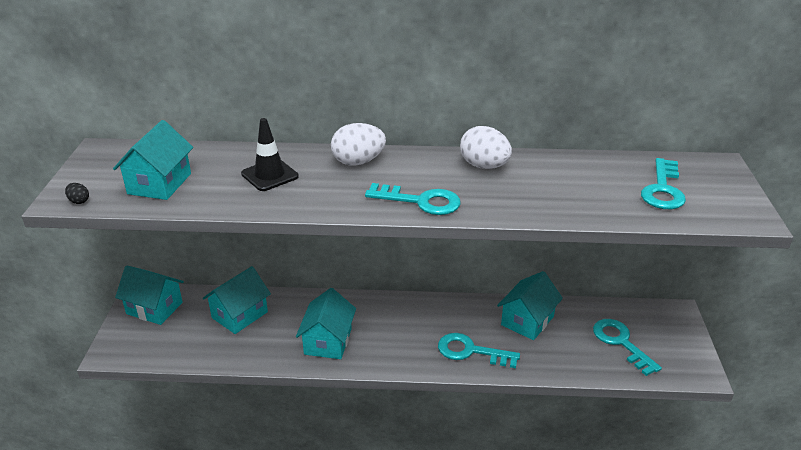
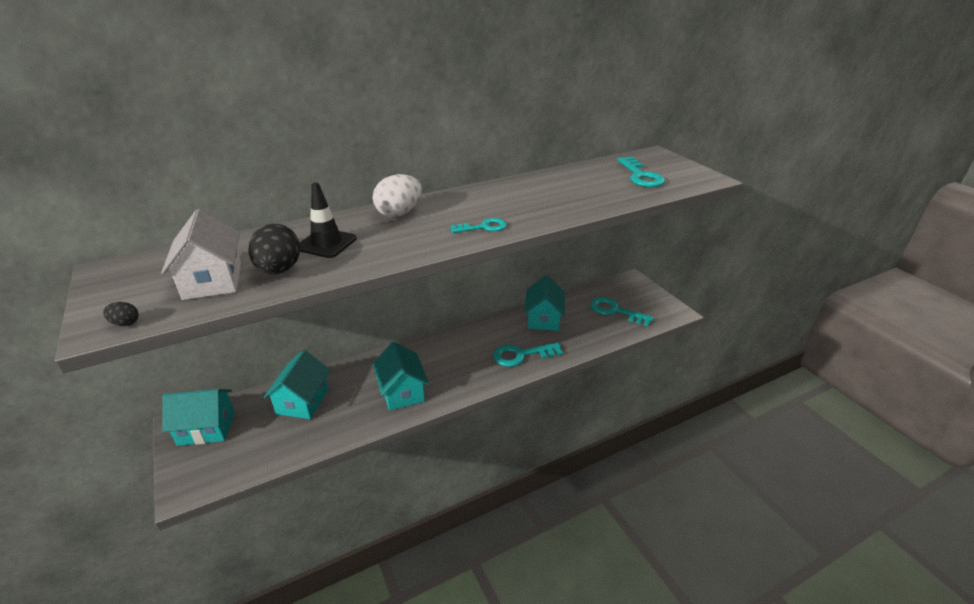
camera: 30 degrees left, 0 degrees up
turquoise house [113,120,193,200] -> white house [161,209,241,300]
turquoise key [365,183,461,215] -> turquoise key [450,218,507,233], size x0.64
white egg [460,126,512,169] -> none
none -> black egg [249,224,300,274]

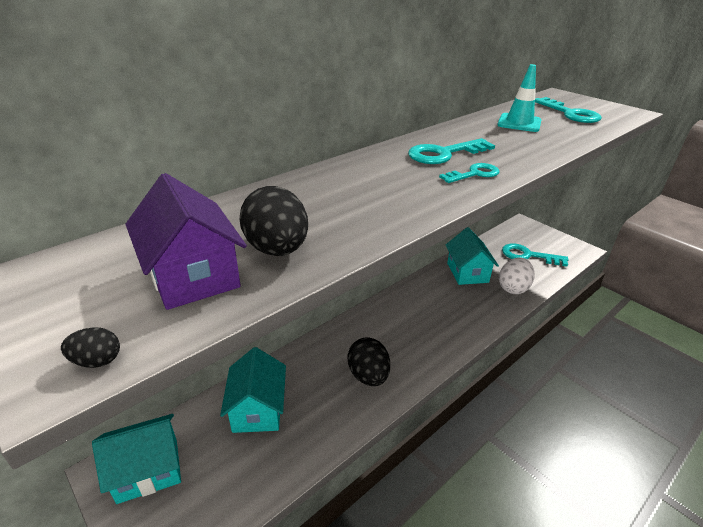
camera: 15 degrees left, 0 degrees up
white house [161,209,241,300] -> purple house [125,173,247,310]
black traffic cone [299,182,357,258] -> none
white egg [373,174,422,217] -> white egg moved to [499,258,535,294]
turquoise house [373,342,429,411] -> black egg [348,337,390,386]
turquoise key [493,343,563,367] -> turquoise key moved to [408,138,495,164]
none -> turquoise traffic cone [497,64,541,132]

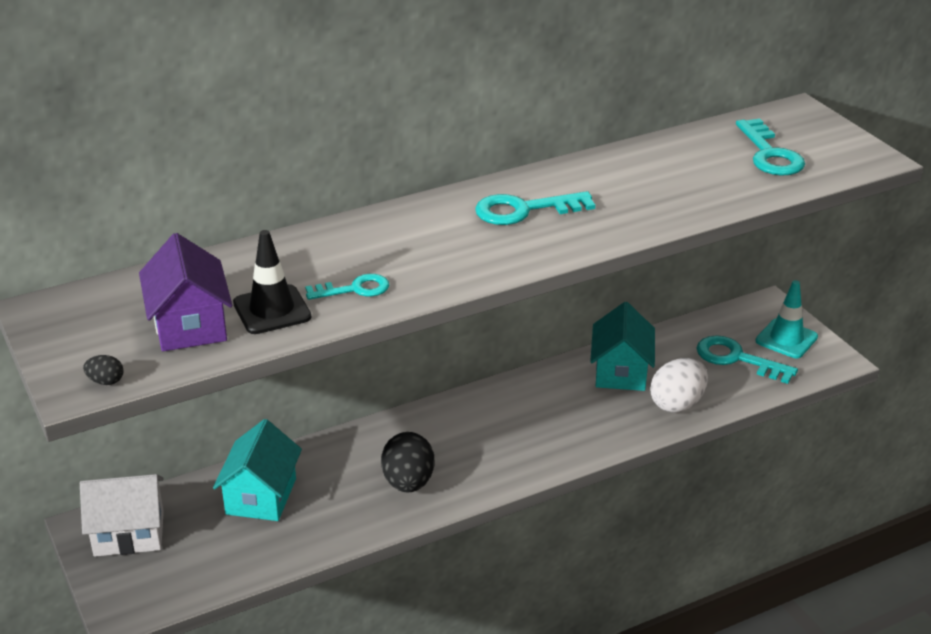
camera: 15 degrees right, 0 degrees up
turquoise house [92,414,181,504] -> white house [80,474,164,557]
black egg [240,186,308,256] -> black traffic cone [233,230,312,334]
turquoise key [439,163,500,183] -> turquoise key moved to [305,274,389,300]
turquoise traffic cone [497,64,541,132] -> turquoise traffic cone moved to [756,280,818,358]

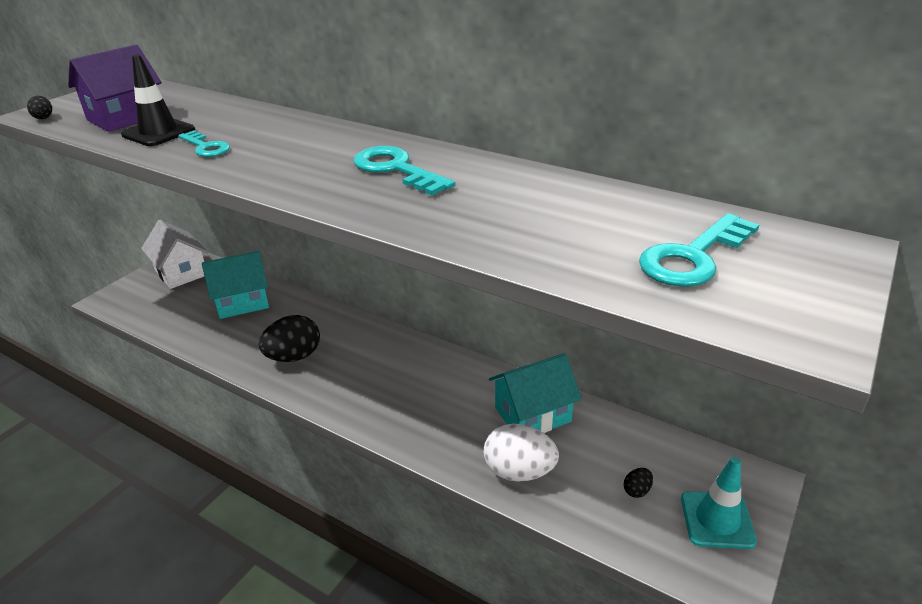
camera: 60 degrees right, 0 degrees up
turquoise key [697,335,798,384] -> black egg [624,468,653,498]

